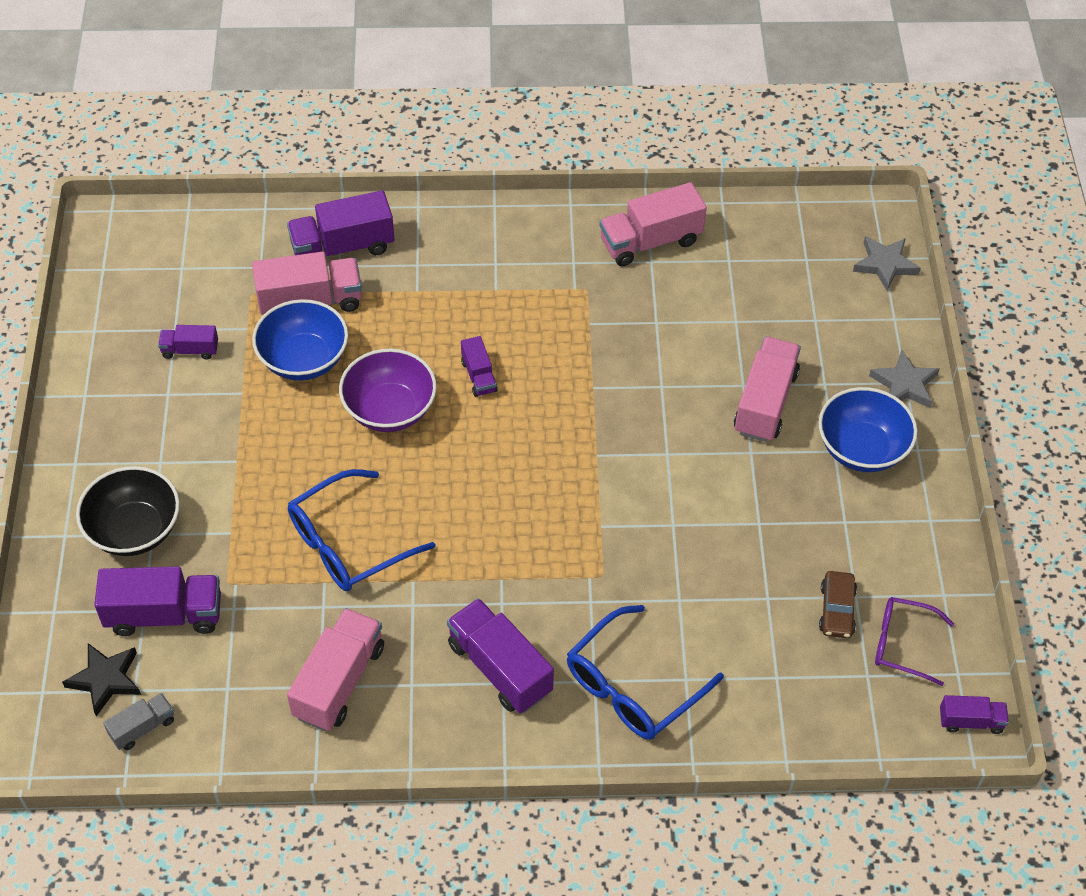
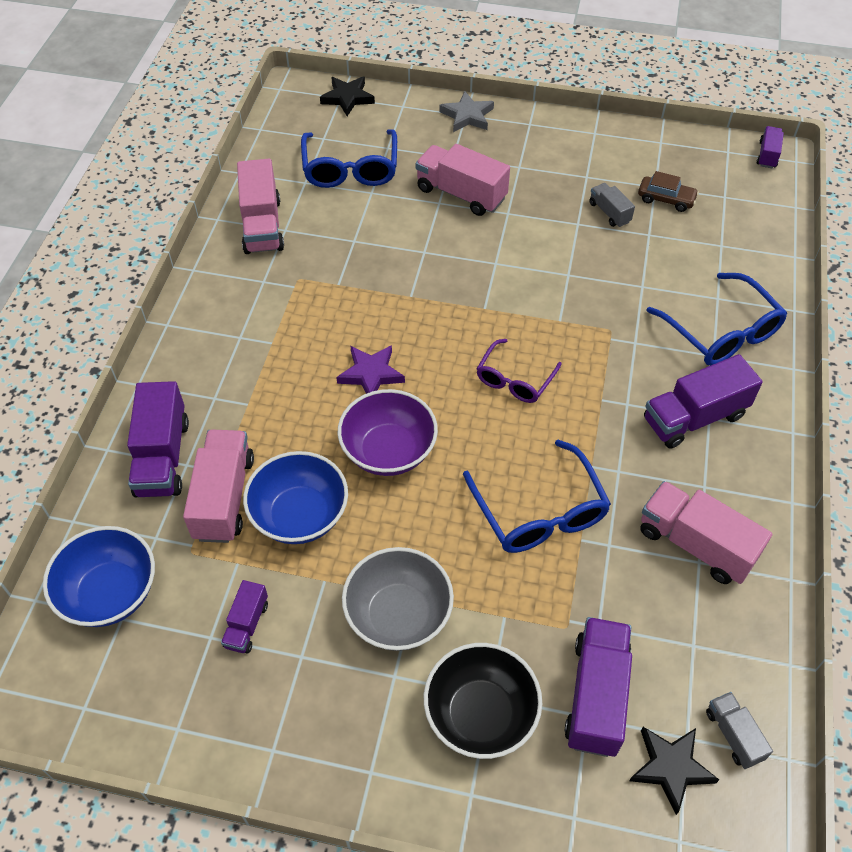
camera: 75 degrees left, 0 degrees up
purple truck [461,336,498,397] -> purple star [336,345,405,394]
blue bowl [818,387,918,472] -> blue bowl moved to [43,526,155,627]
grey star [853,236,921,291] -> black star [320,77,375,116]
purple glasses [875,597,954,686] -> purple glasses moved to [477,339,562,403]
none -> blue glasses [301,129,397,188]
none -> grey bowl [342,547,454,651]
none -> grey truck [589,183,635,227]

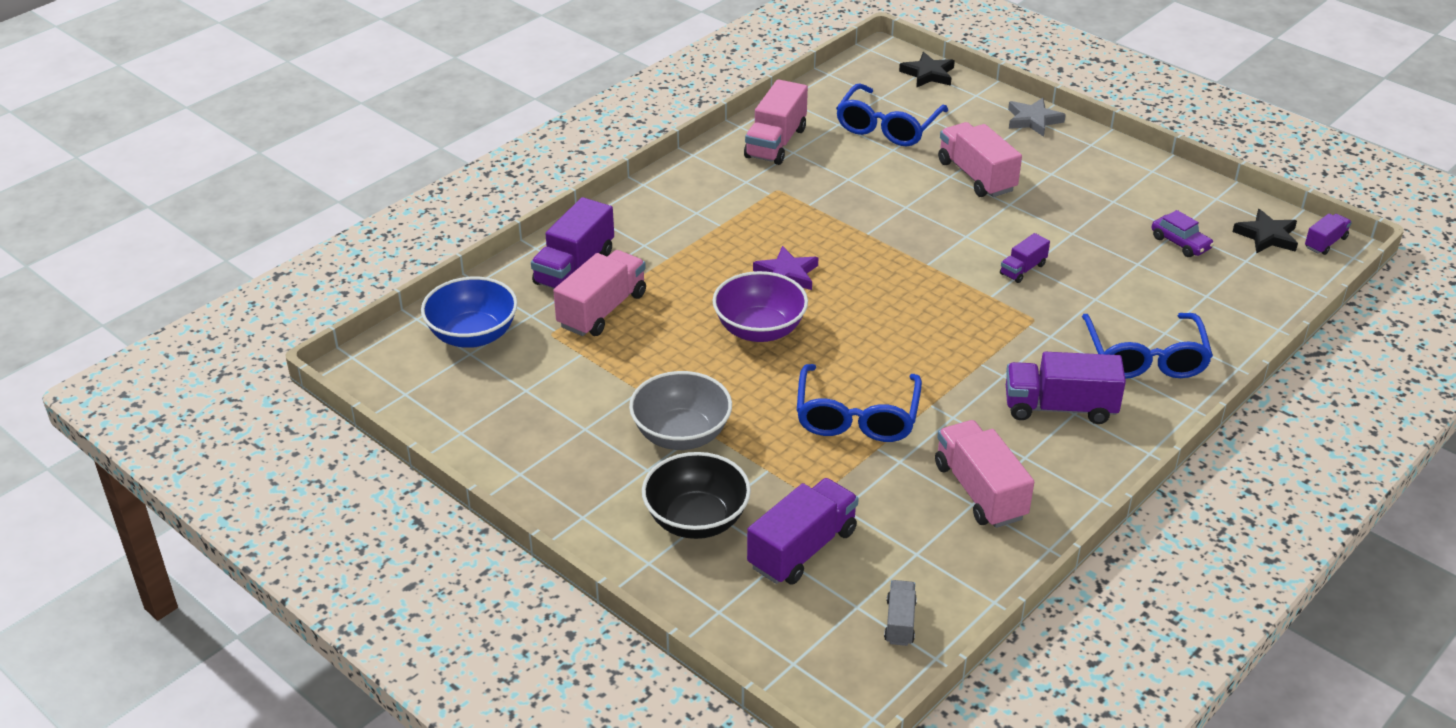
camera: 30 degrees right, 15 degrees down
purple truck [221,580,268,654] -> purple truck moved to [1000,233,1050,283]
blue bowl [243,451,348,544] -> none
purple glasses [477,339,562,403] -> none
grey truck [589,183,635,227] -> none
black star [629,727,719,815] -> black star moved to [1233,209,1298,254]
brown car [638,171,699,212] -> purple car [1152,210,1214,257]

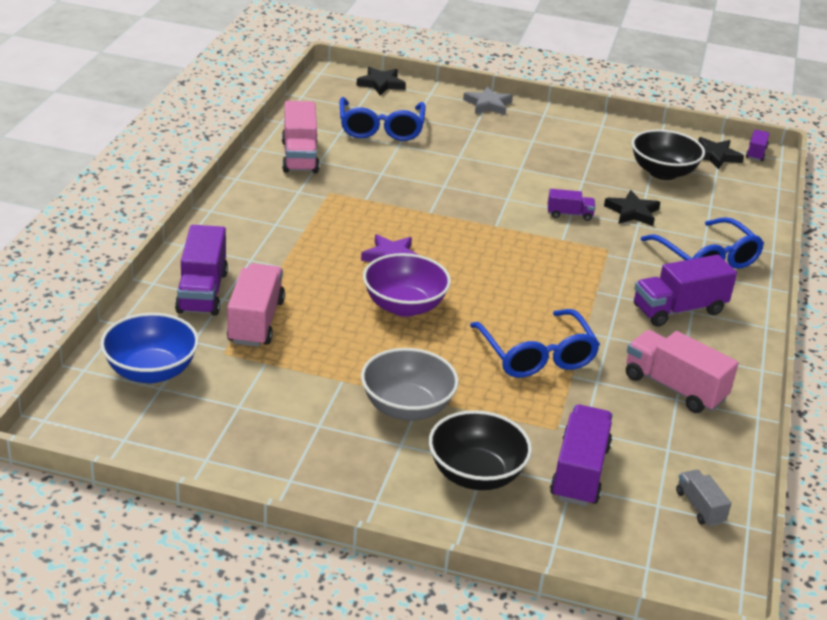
camera: 30 degrees left, 5 degrees down
pink truck [938,122,1022,197] -> none
purple truck [1000,233,1050,283] -> purple truck turned 105 degrees counterclockwise [548,189,596,221]
purple car [1152,210,1214,257] -> black bowl [632,129,705,180]
none -> black star [604,190,660,226]

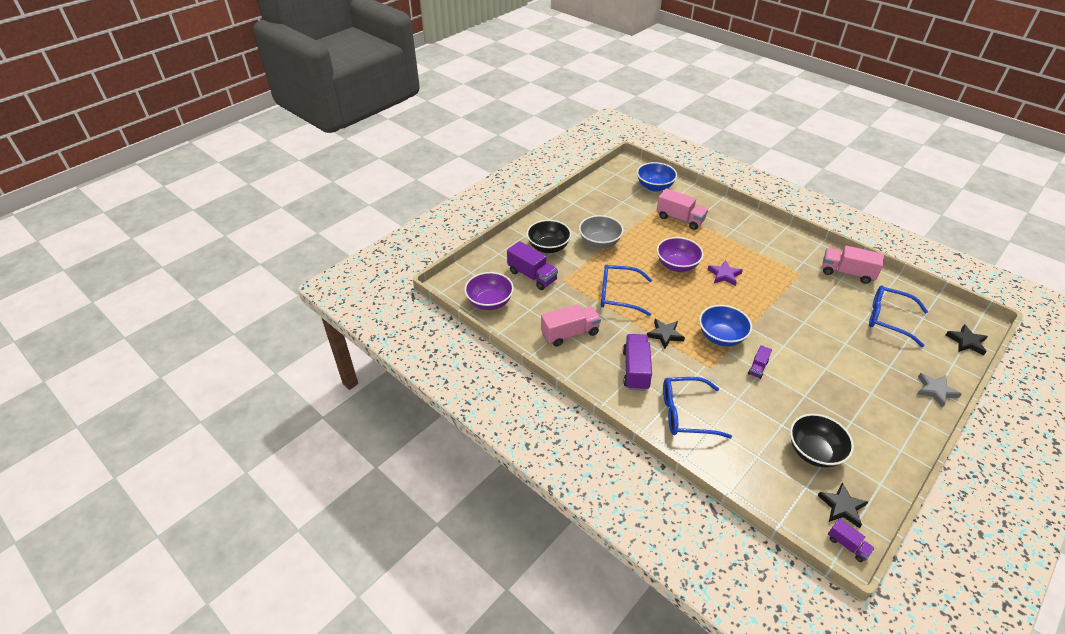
camera: 120 degrees right, 10 degrees up
purple truck [175,225,228,316] -> none
black star [604,190,660,226] -> black star moved to [647,319,685,349]
grey truck [676,469,731,526] -> purple bowl [464,272,514,310]
none -> blue bowl [699,305,752,346]

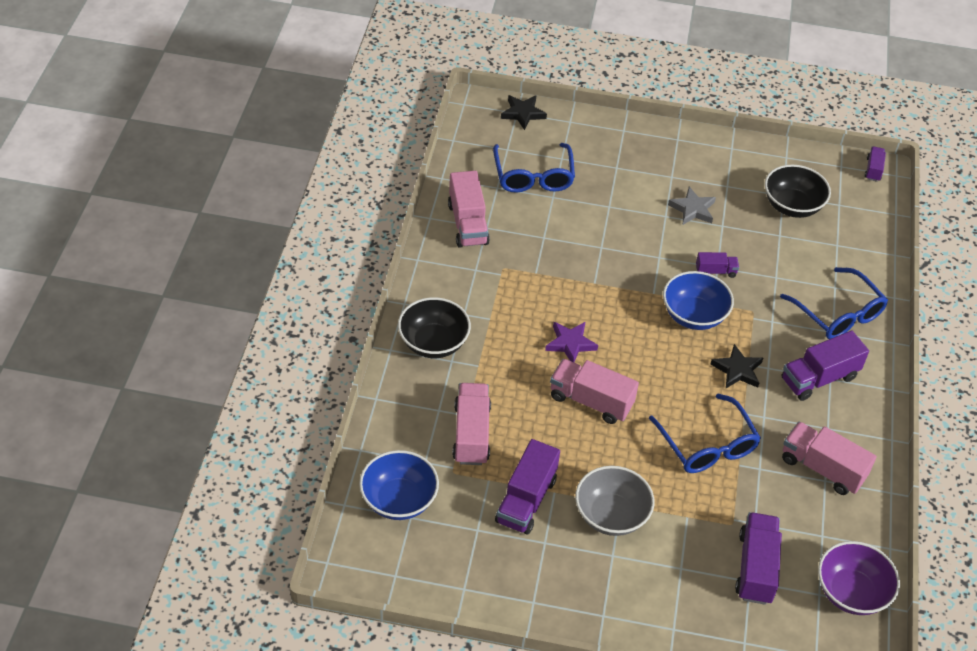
camera: 125 degrees left, 5 degrees up
black bowl [526,220,571,253] -> black bowl moved to [398,297,471,358]
purple bowl [657,237,704,272] -> pink truck [550,359,639,424]
black star [818,482,868,528] -> none
grey star [917,373,962,408] -> grey star moved to [668,187,716,225]
none -> purple truck [495,439,560,534]

